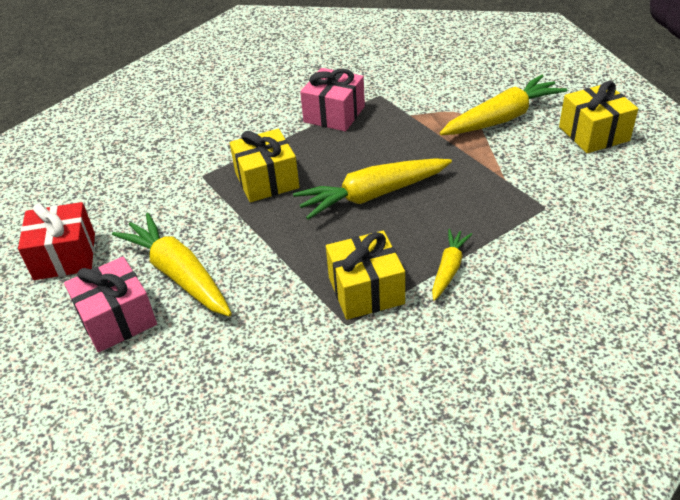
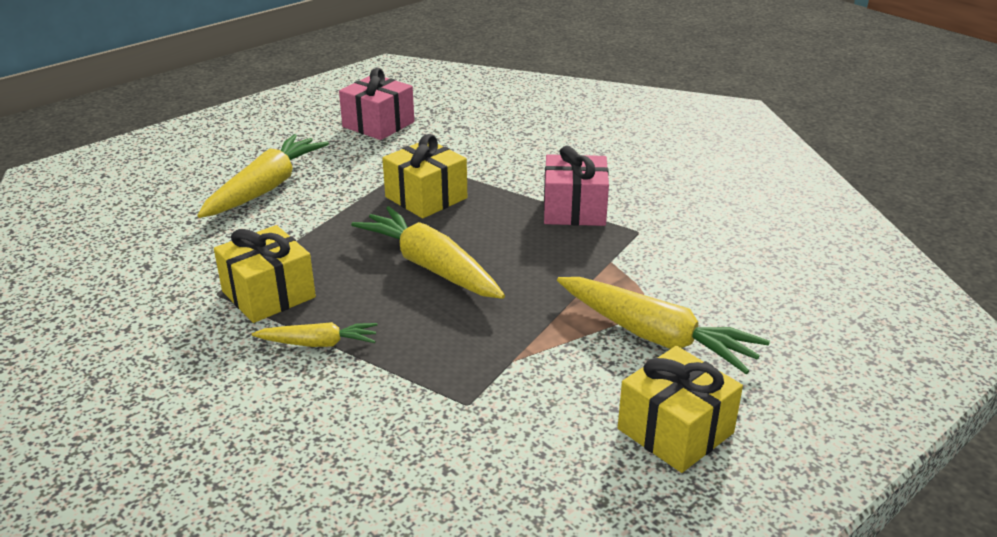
camera: 65 degrees right, 10 degrees down
red gift [18,202,95,280] -> none
pink gift [64,257,157,353] -> pink gift moved to [339,68,414,140]

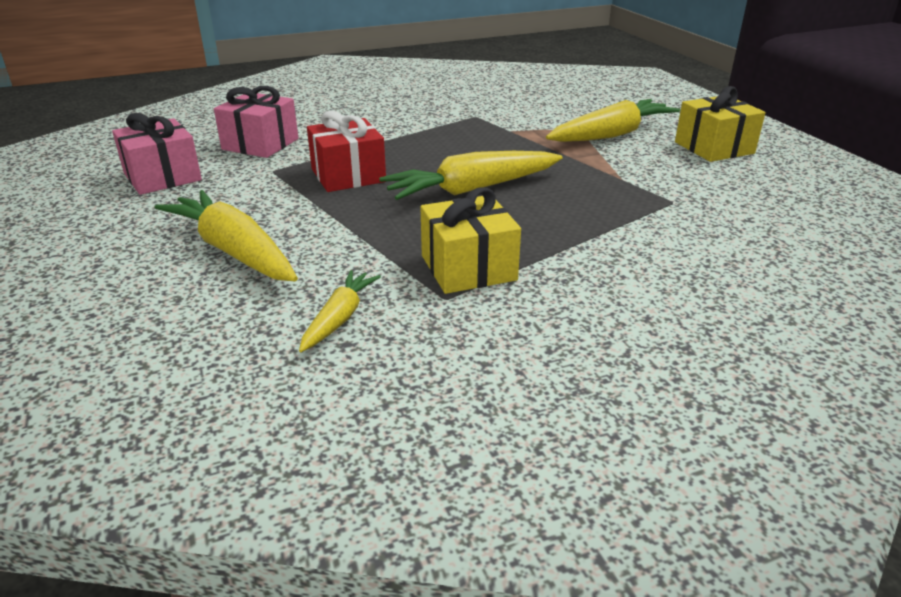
camera: 70 degrees left, 0 degrees up
yellow carrot [252,322,377,347] -> yellow carrot moved to [299,270,381,352]
yellow gift [382,134,467,218] -> red gift [307,111,386,192]
pink gift [544,146,609,226] -> pink gift moved to [214,86,298,158]

